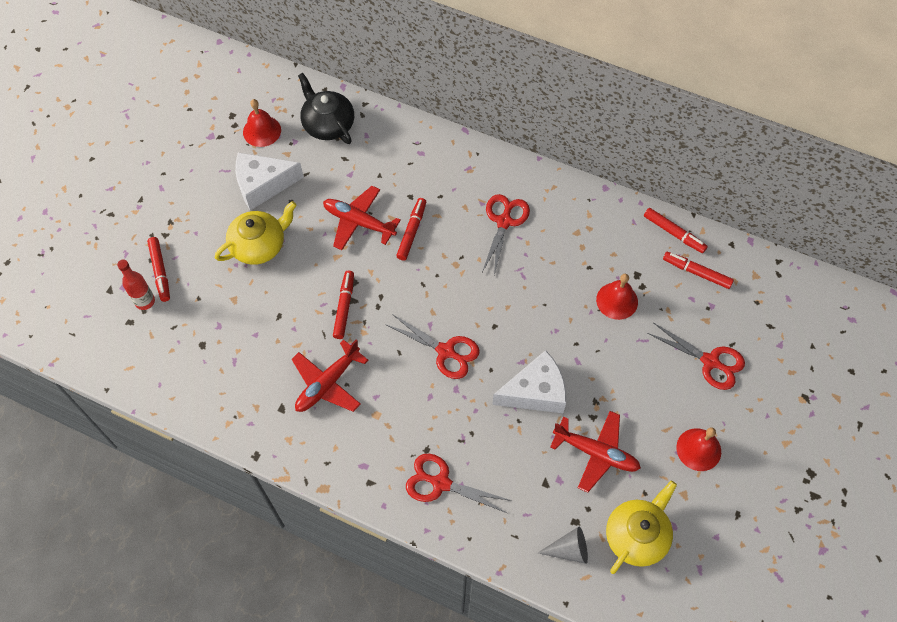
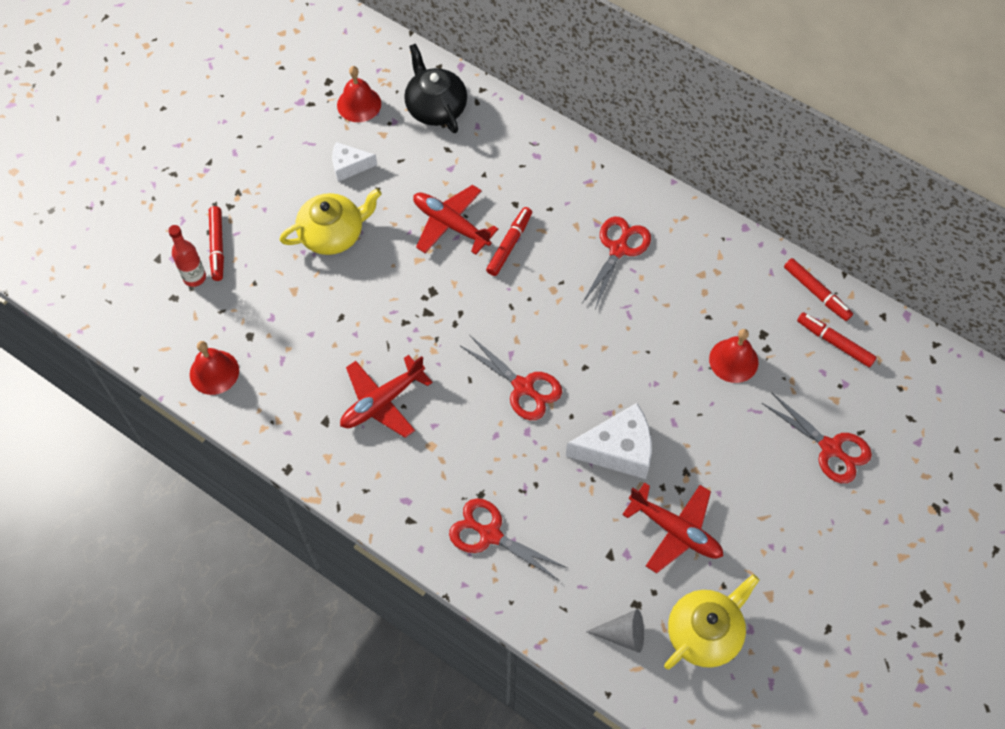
camera: 10 degrees right, 0 degrees up
white cheese [235,152,304,211] -> white cheese [332,142,377,182], size x0.59
red marker [333,271,354,339] -> none
red bell [676,428,721,471] -> red bell moved to [190,341,239,395]

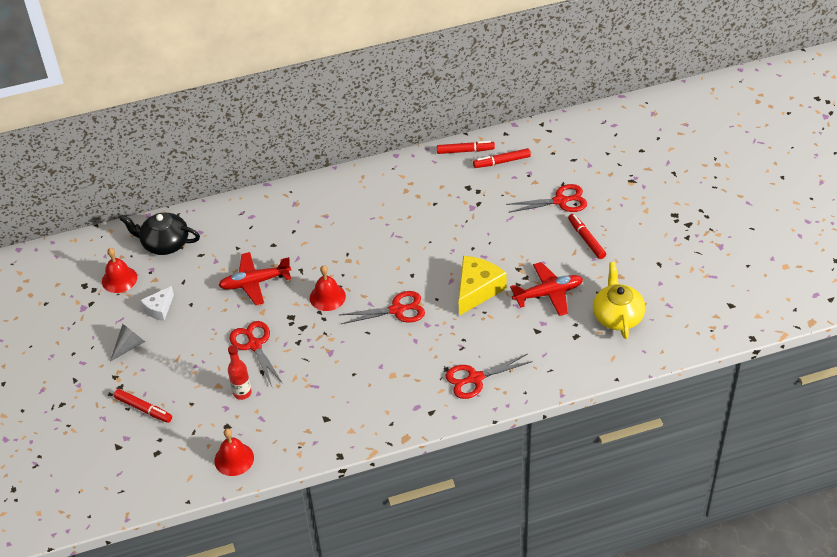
camera: 50 degrees left, 15 degrees down
red bottle [168,225,206,287] -> red bottle moved to [228,345,252,400]
yellow teapot [280,189,382,255] -> none
red plane [340,355,433,438] -> none
red marker [486,207,532,276] -> red marker moved to [568,214,606,259]
white cheese [566,403,652,479] -> yellow cheese [459,256,507,316]
red scissors [582,217,651,309] -> red scissors moved to [230,321,283,386]
grey cone [586,609,644,653] -> grey cone moved to [110,324,145,362]
red bell [709,329,758,383] -> red bell moved to [310,265,346,311]

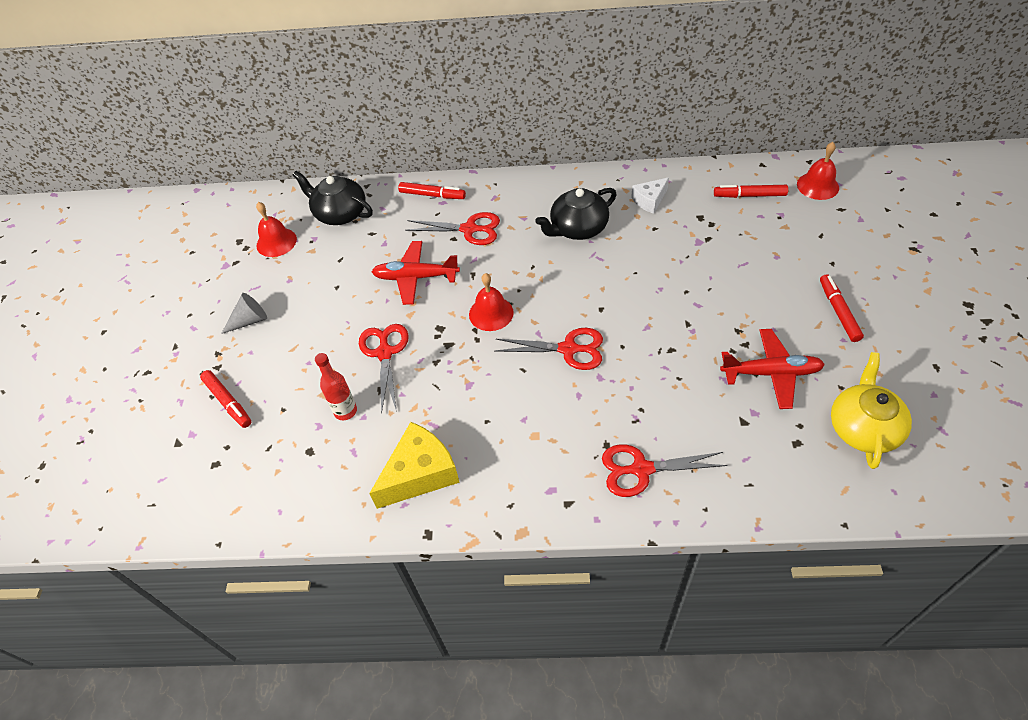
camera: 20 degrees right, 5 degrees up
white cheese [140,286,174,321] -> white cheese moved to [631,177,669,214]
red bell [214,428,254,476] -> red bell moved to [797,142,839,200]
red marker [437,141,495,154] -> red marker moved to [398,182,466,199]
yellow cheese [459,256,507,316] -> yellow cheese moved to [369,422,460,509]
red scissors [506,184,587,213] -> red scissors moved to [405,212,500,245]
none -> black teapot [535,188,617,240]

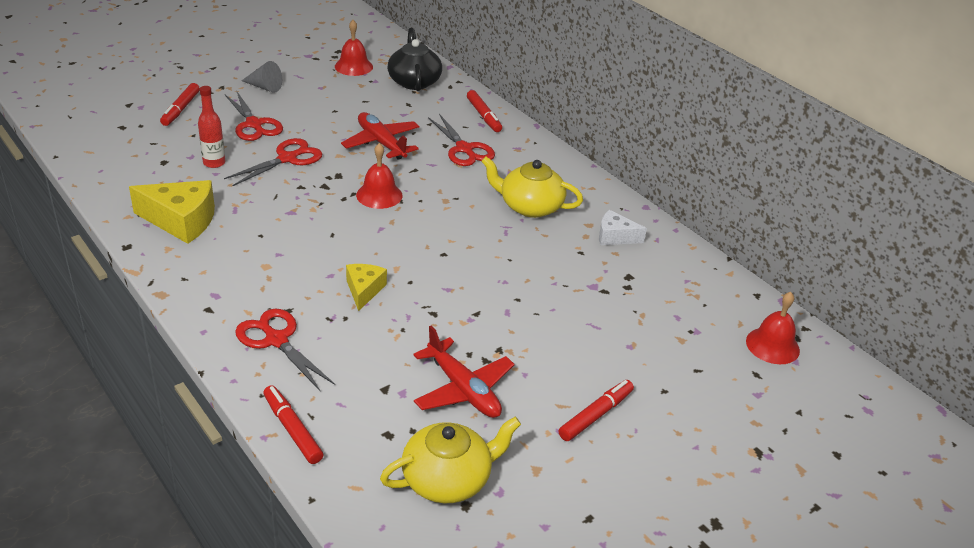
camera: 45 degrees right, 15 degrees down
red scissors [495,328,603,370] -> red scissors moved to [225,92,283,141]
black teapot [535,188,617,240] -> yellow teapot [481,156,583,218]
red marker [714,185,788,198] -> red marker moved to [263,385,323,464]
none -> yellow cheese [346,264,387,311]

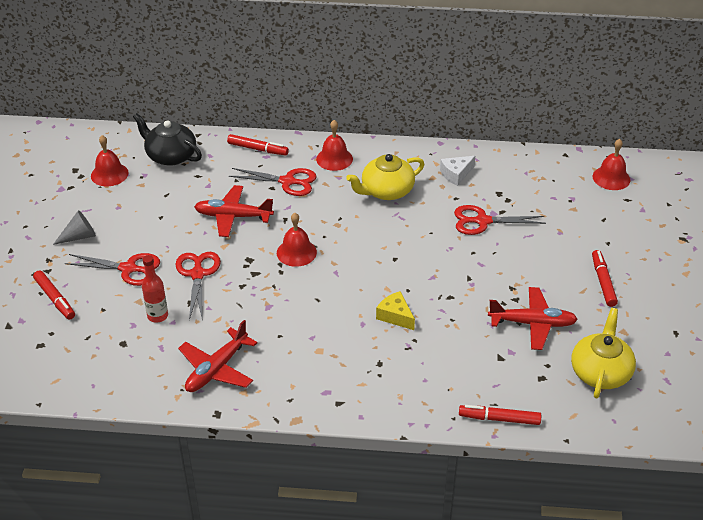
camera: 45 degrees left, 5 degrees up
yellow cheese [129,180,215,244] -> red plane [178,320,258,392]
red scissors [235,309,335,391] -> red scissors moved to [454,205,546,235]
none -> red bell [316,120,353,171]

